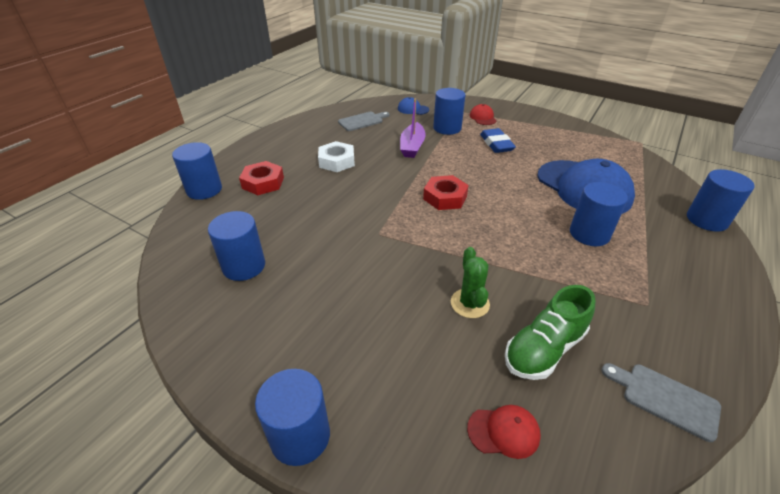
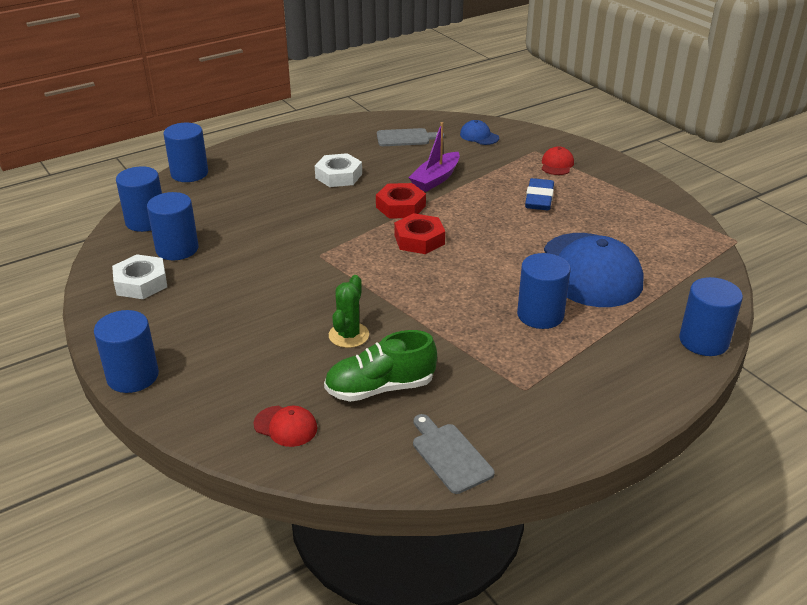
camera: 25 degrees right, 5 degrees down
red nut [239,161,284,195] -> red nut moved to [376,183,426,219]
blue cylinder [433,88,465,135] -> blue cylinder moved to [116,166,162,232]
none -> white nut [112,254,167,299]

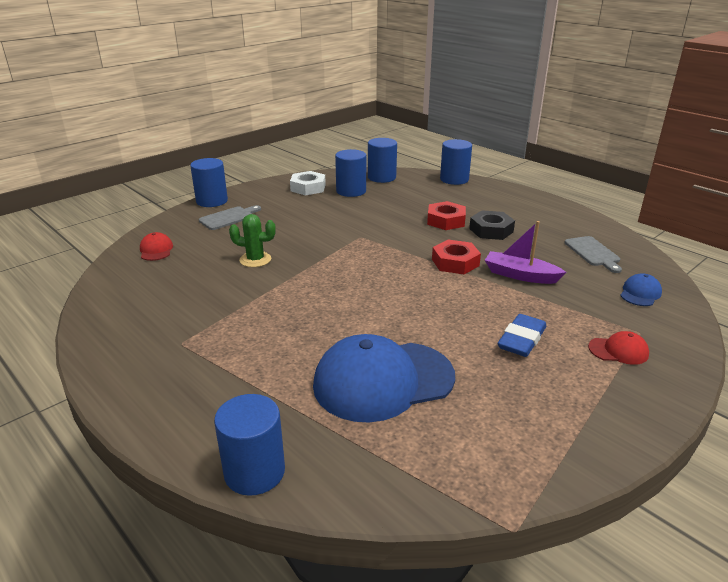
camera: 80 degrees right, 5 degrees down
red cap [254,406,317,447] -> red cap turned 150 degrees clockwise [140,232,173,261]
white nut [315,153,362,187] -> black nut [469,210,515,240]
green shoe [324,330,437,402] -> none
red nut [394,213,445,254] -> red nut moved to [427,201,466,230]
grey cutting board [413,414,495,494] -> grey cutting board moved to [199,205,261,230]
blue cylinder [517,253,570,329] -> none
blue eraser [525,178,554,210] -> blue eraser turned 60 degrees counterclockwise [498,314,546,357]

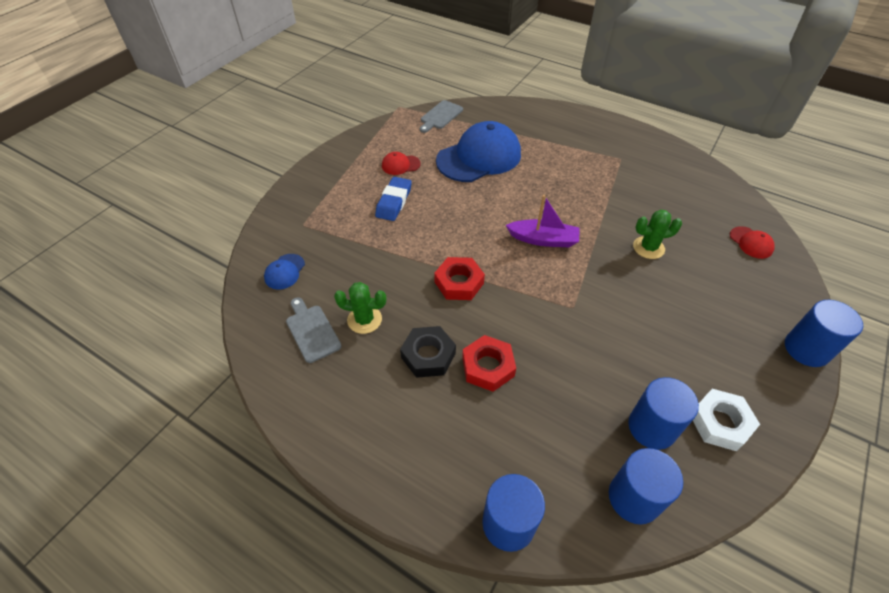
camera: 165 degrees right, 20 degrees up
grey cutting board [199,205,261,230] -> grey cutting board moved to [419,100,463,133]
blue cylinder [214,394,285,496] -> none
purple boat [485,221,566,284] -> purple boat moved to [506,195,580,247]
red cap [588,331,649,365] -> red cap moved to [382,152,421,175]
none -> green cactus [334,282,386,334]

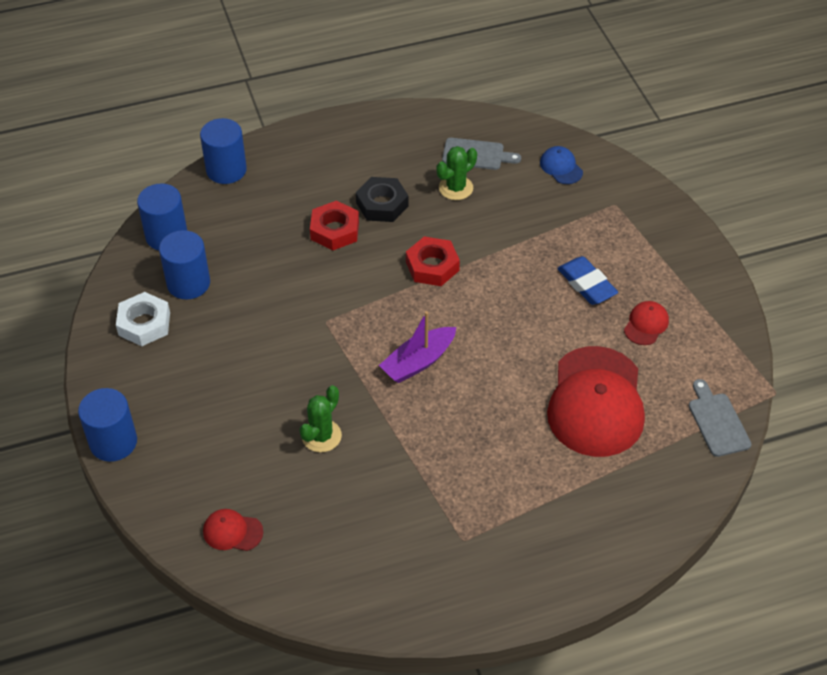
camera: 130 degrees right, 0 degrees up
blue cap [436,121,521,182] -> red cap [547,346,645,457]

